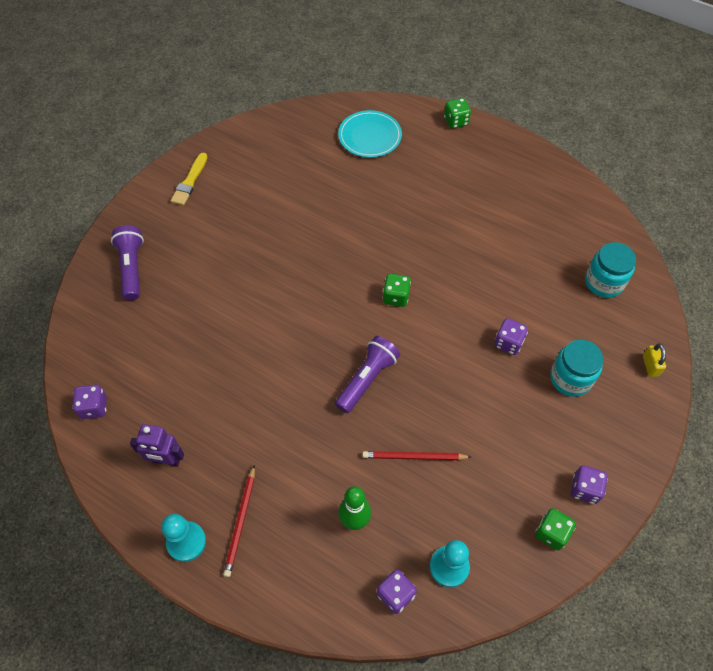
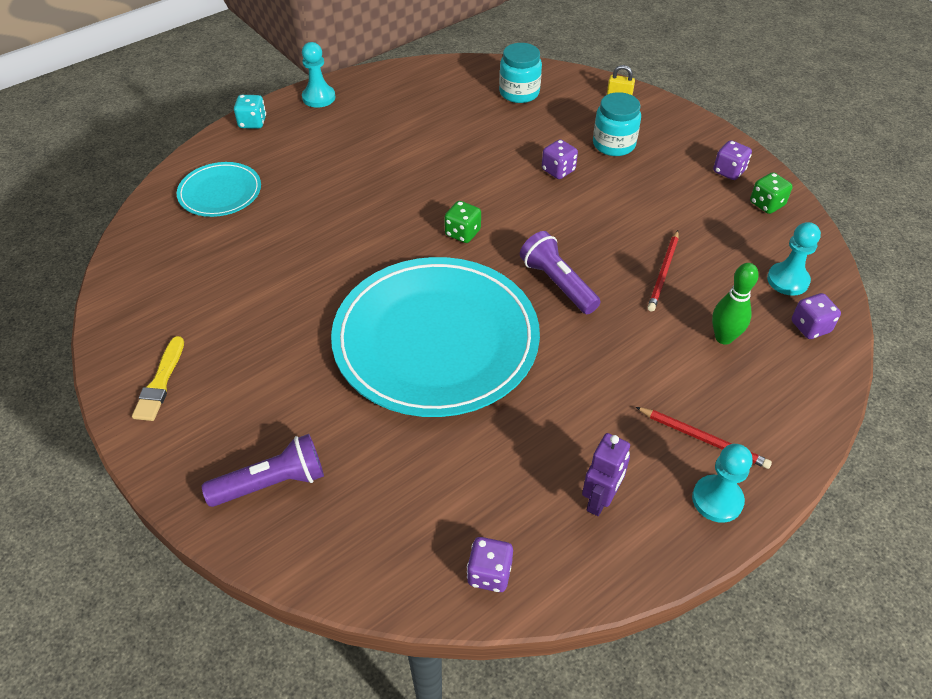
camera: 70 degrees left, 10 degrees down
purple flashlight [111,226,144,300] -> purple flashlight turned 150 degrees clockwise [202,434,324,507]
yellow brush [171,153,207,205] -> yellow brush turned 60 degrees clockwise [132,336,184,421]
green dice [444,98,471,129] -> turquoise dice [234,95,266,129]
none -> turquoise pawn [302,42,335,108]
none -> turquoise plate [331,257,540,417]

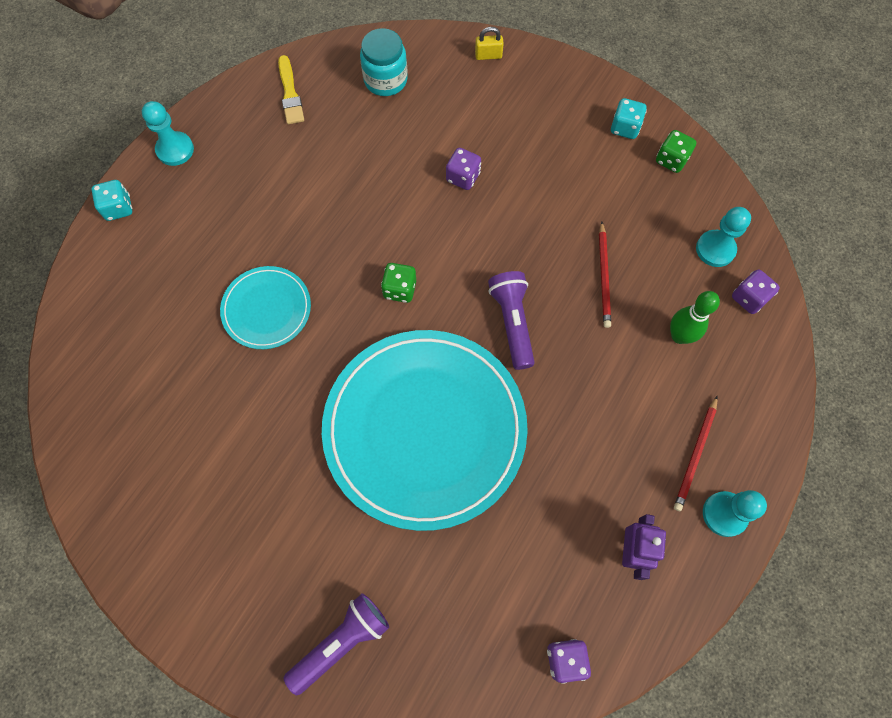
camera: 20 degrees left, 20 degrees up
yellow brush [132,336,184,421] -> yellow brush moved to [278,55,304,124]
turquoise plate [177,162,261,217] -> turquoise plate moved to [220,266,311,349]
purple flashlight [520,231,600,314] -> purple flashlight turned 45 degrees clockwise [488,271,535,370]
turquoise jar [593,92,641,156] -> none
red pencil [636,407,772,469] -> red pencil turned 105 degrees clockwise [674,396,718,511]
purple dice [713,140,752,180] -> turquoise dice [611,98,647,139]

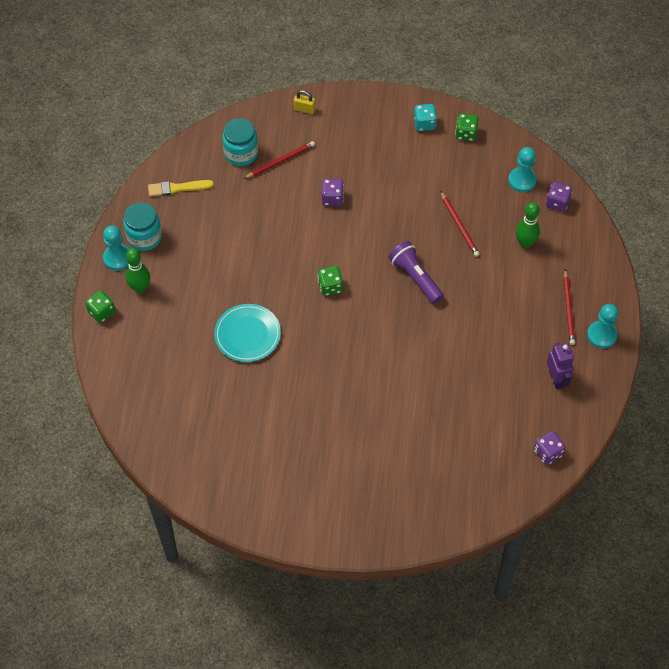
camera: 25 degrees left, 10 degrees down
turquoise dice [91,180,132,221] -> green dice [85,290,115,323]
yellow brush [278,55,304,124] -> yellow brush turned 120 degrees clockwise [148,180,214,197]
purple flashlight [283,593,389,695] -> none
turquoise plate [322,330,528,531] -> none
yellow padlock [475,27,504,60] -> yellow padlock turned 45 degrees clockwise [294,90,315,114]
none -> turquoise jar [123,203,162,251]
none -> green bowling pin [125,248,150,293]
none -> red pencil [243,141,315,179]

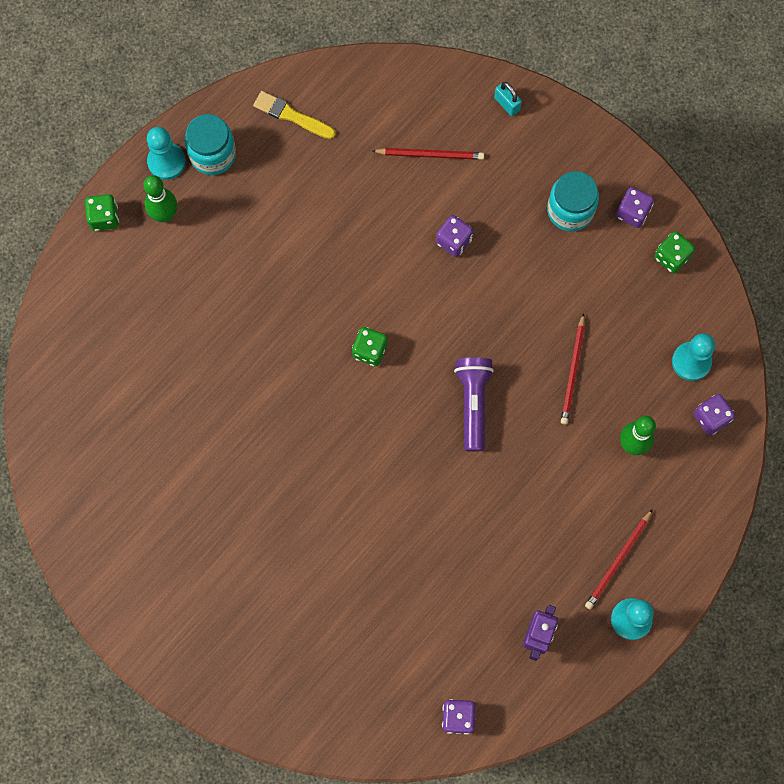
camera: 35 degrees right, 15 degrees up
turquoise plate [214,304,281,362] -> none
turquoise jar [222,118,258,166] -> turquoise jar moved to [547,171,599,231]
yellow padlock [294,90,315,114] -> turquoise padlock [494,82,522,116]
turquoise dice [414,104,437,131] -> purple dice [616,187,654,228]

